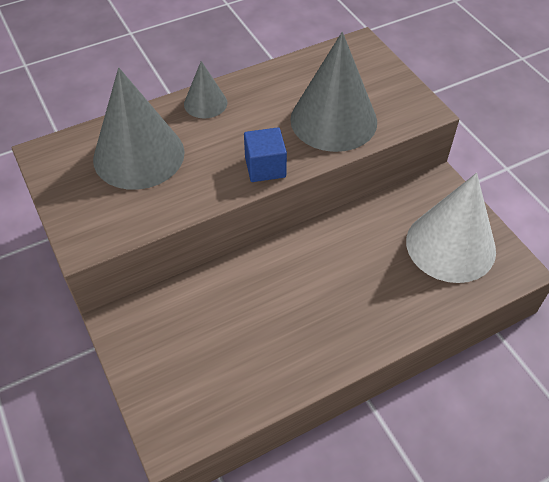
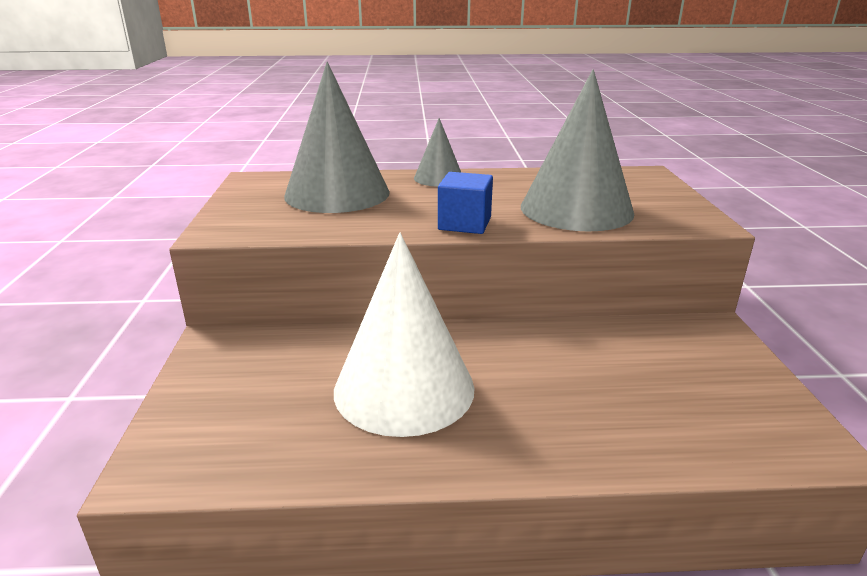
camera: 25 degrees right, 25 degrees down
white cone [406,173,496,283] -> white cone moved to [334,233,474,437]

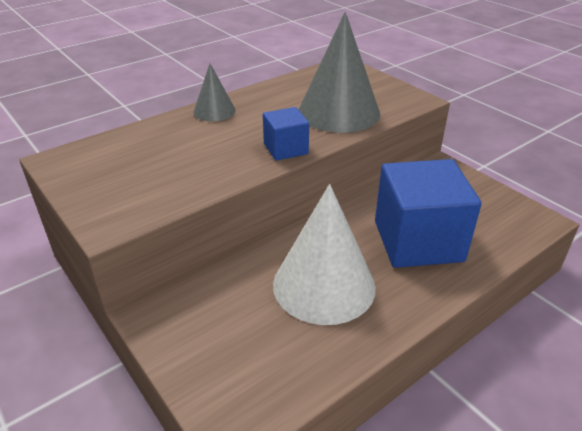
camera: 35 degrees left, 10 degrees up
grey cone [284,62,390,213] -> none
none -> blue cube [375,159,482,268]

